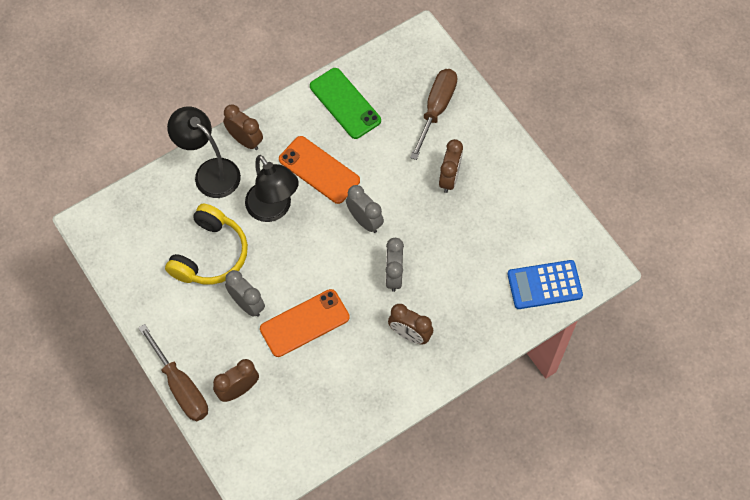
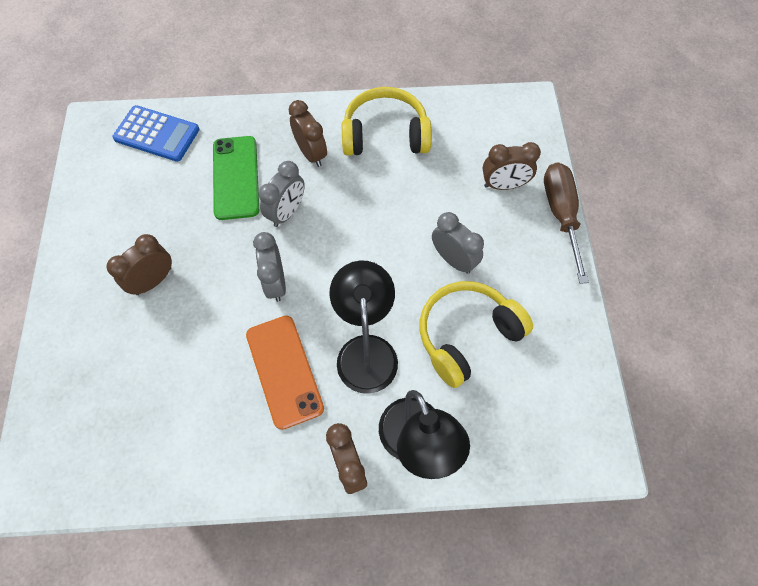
camera: 150 degrees left, 0 degrees up
grey clock [225,270,265,317] -> grey clock turned 150 degrees clockwise [432,212,484,274]
orange phone [260,289,350,357] -> none
green phone [310,68,381,139] -> green phone moved to [213,136,259,220]
brown screwdriver [410,69,457,160] -> none
none -> yellow headphones [342,87,432,156]

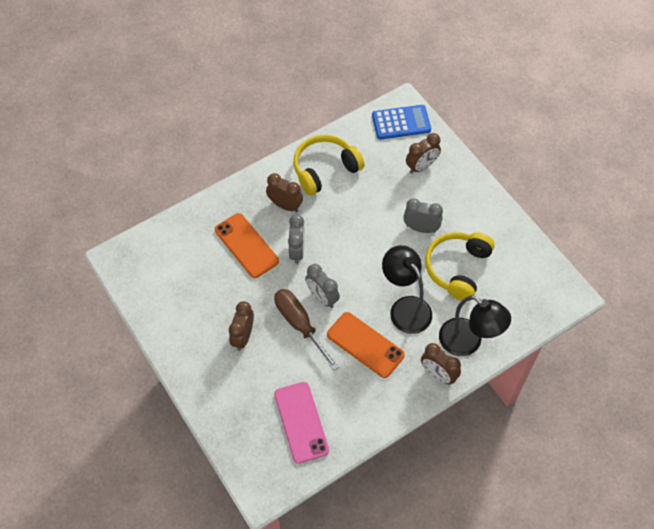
camera: 30 degrees left, 5 degrees down
blue calculator [112,105,199,162] -> blue calculator moved to [372,105,431,140]
green phone [213,136,259,220] -> orange phone [215,213,279,278]
brown screwdriver [544,162,589,284] -> brown screwdriver moved to [274,289,339,371]
none -> pink phone [274,382,329,464]

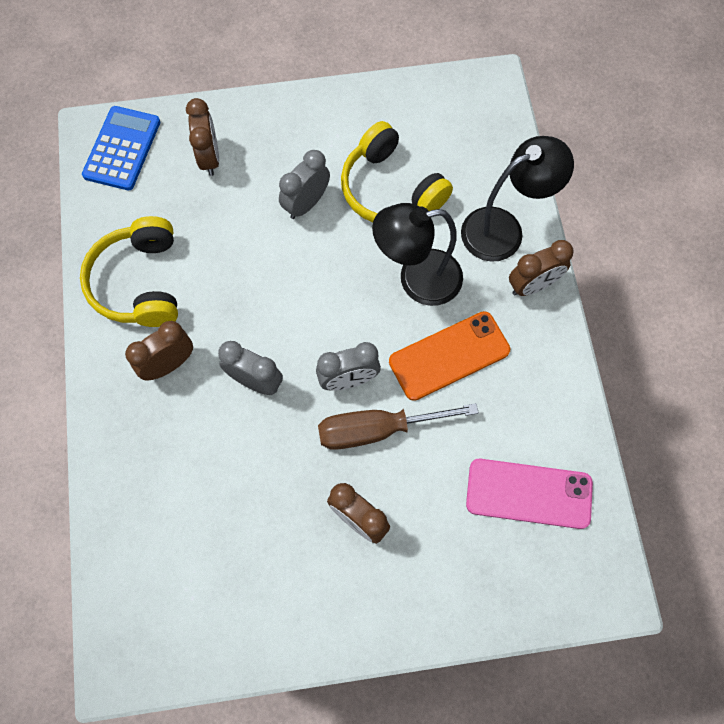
camera: 65 degrees left, 10 degrees up
orange phone [215,213,279,278] -> none

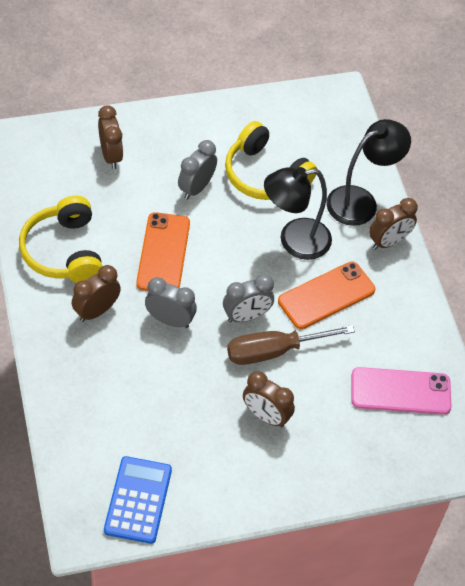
camera: 10 degrees left, 15 degrees down
blue calculator [82,106,160,190] -> blue calculator moved to [104,456,172,544]
none -> orange phone [136,212,190,291]

